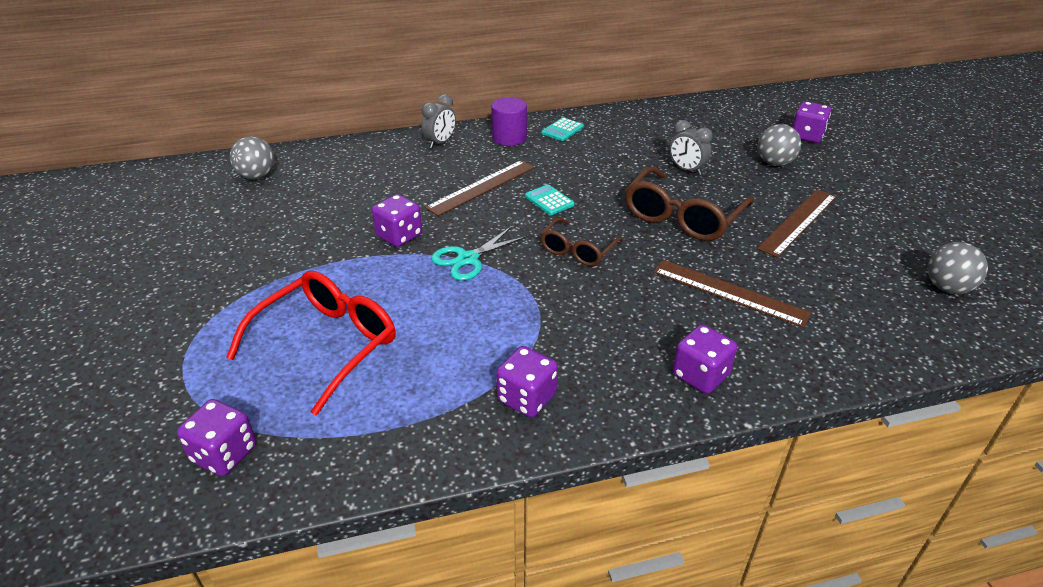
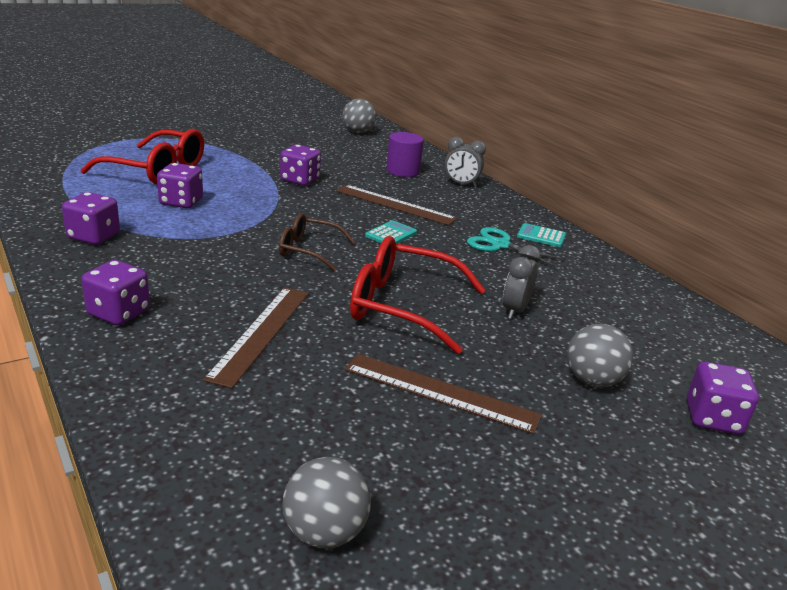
camera: 70 degrees right, 10 degrees down
purple dice [177,399,256,476] -> purple dice moved to [157,163,203,208]
turquoise scissors [431,226,528,281] -> turquoise scissors moved to [467,227,566,268]
purple cylinder [491,97,527,146] -> purple cylinder moved to [386,132,424,177]
brown glasses [625,166,753,241] -> red glasses [350,236,486,354]

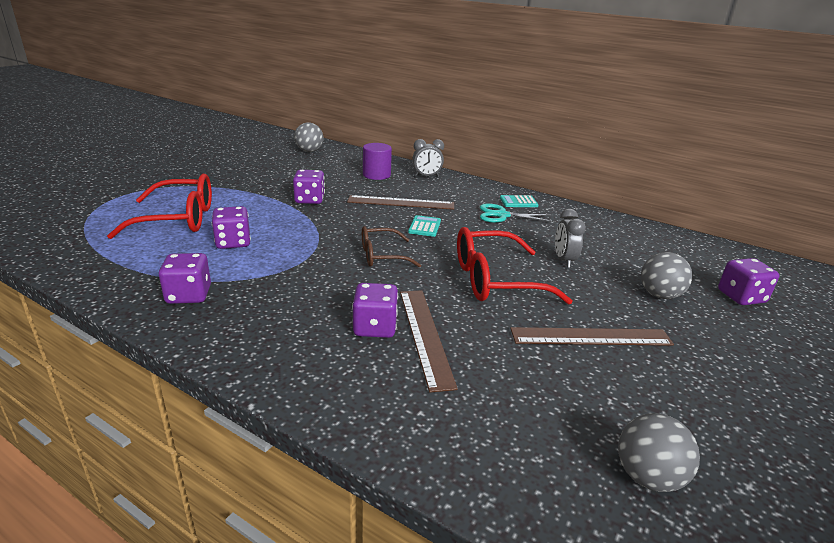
camera: 25 degrees left, 0 degrees up
purple dice [82,260,150,325] -> purple dice moved to [352,283,398,338]

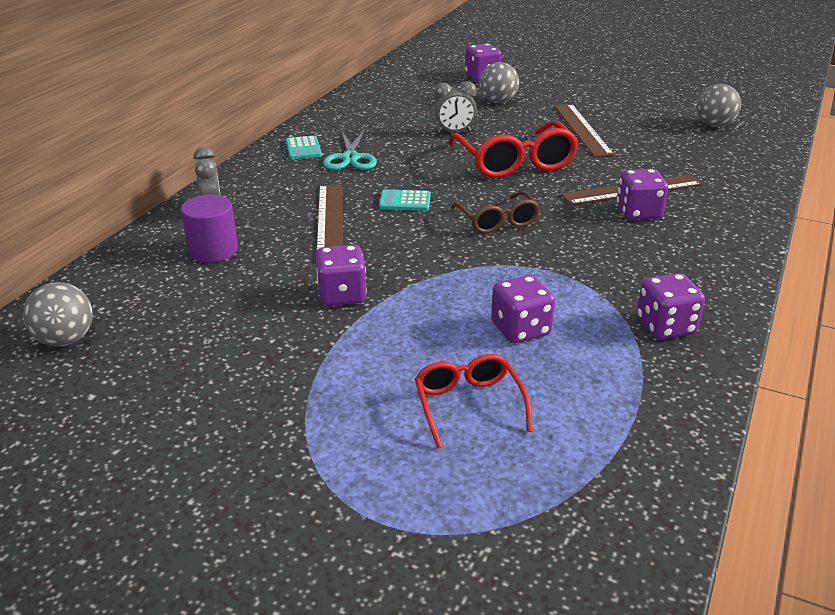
camera: 95 degrees left, 5 degrees up
red glasses [107,173,212,239] -> red glasses [415,354,533,449], size x0.60

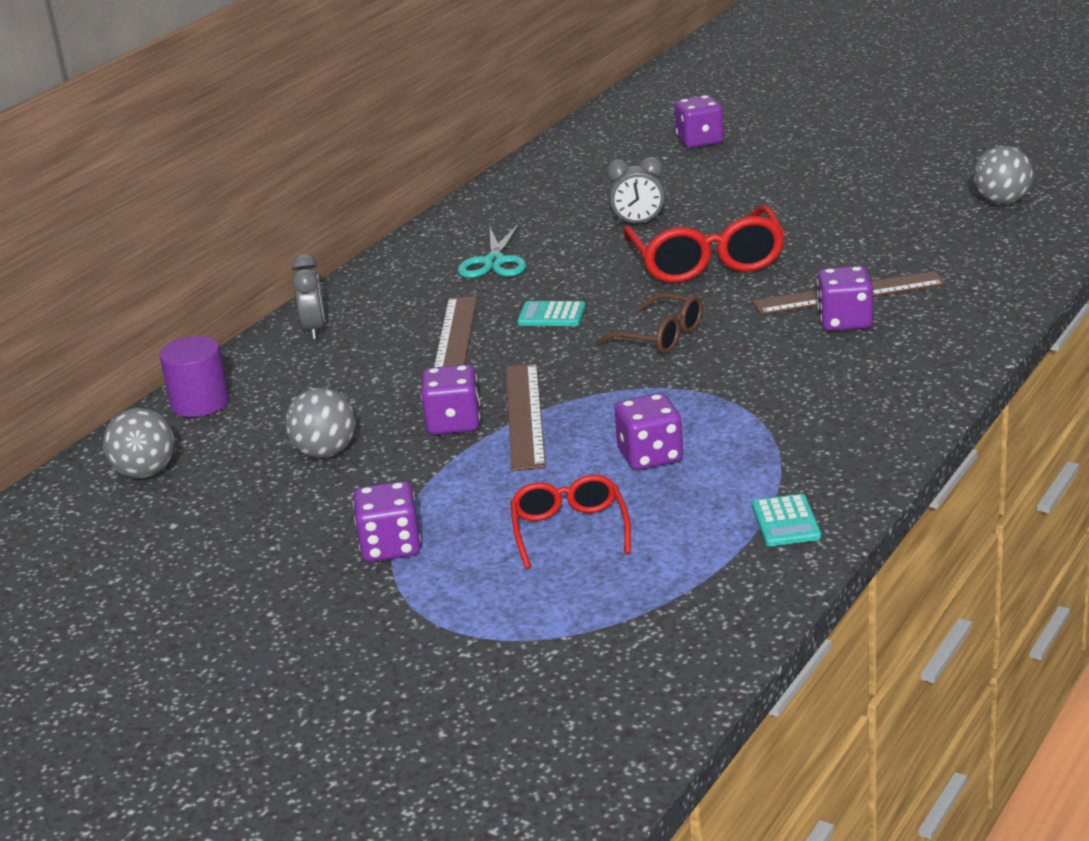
camera: 10 degrees right, 5 degrees down
purple cylinder [181,194,238,263] -> purple cylinder moved to [160,336,229,417]
turquoise calculator [286,136,322,159] -> turquoise calculator moved to [752,494,821,546]
brown glasses [451,191,540,233] -> brown glasses turned 45 degrees counterclockwise [595,293,703,354]
grey ball [479,62,519,103] -> grey ball moved to [285,388,356,458]
brown ruler [554,104,614,157] -> brown ruler moved to [506,363,546,471]
purple dice [636,273,705,339] -> purple dice moved to [353,481,421,562]

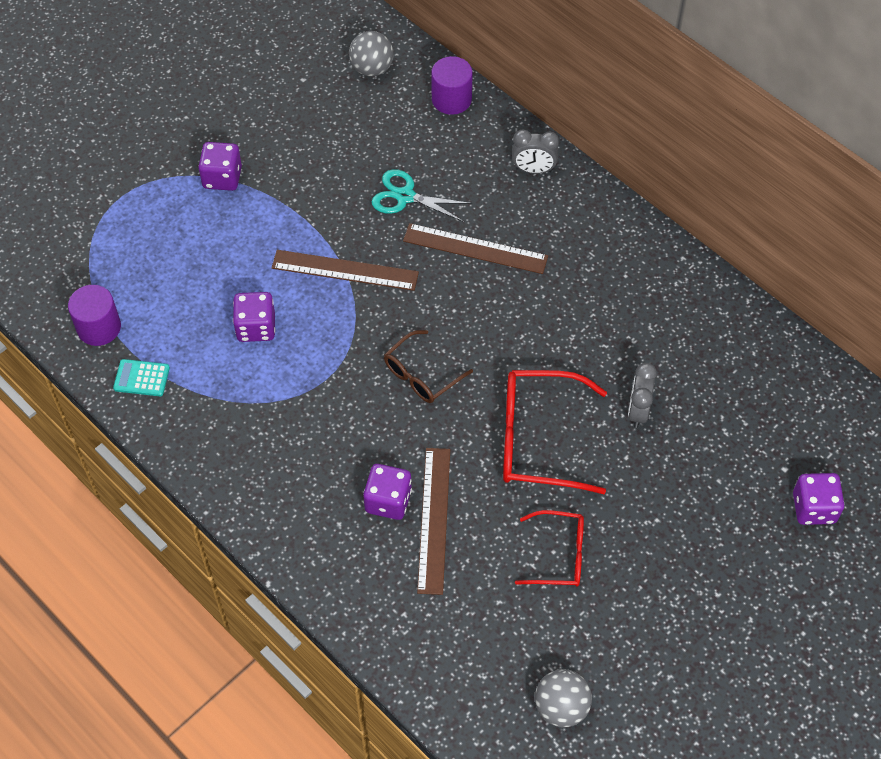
camera: 100 degrees right, 30 degrees up
grey ball [285,388,356,458] -> none
purple dice [421,364,480,435] -> none
turquoise scissors [457,224,526,278] -> turquoise scissors moved to [371,169,472,222]
red glasses [510,475,631,569] -> red glasses moved to [515,510,584,587]
turquoise calculator [517,301,586,326] -> none
none -> purple cylinder [68,285,121,346]

